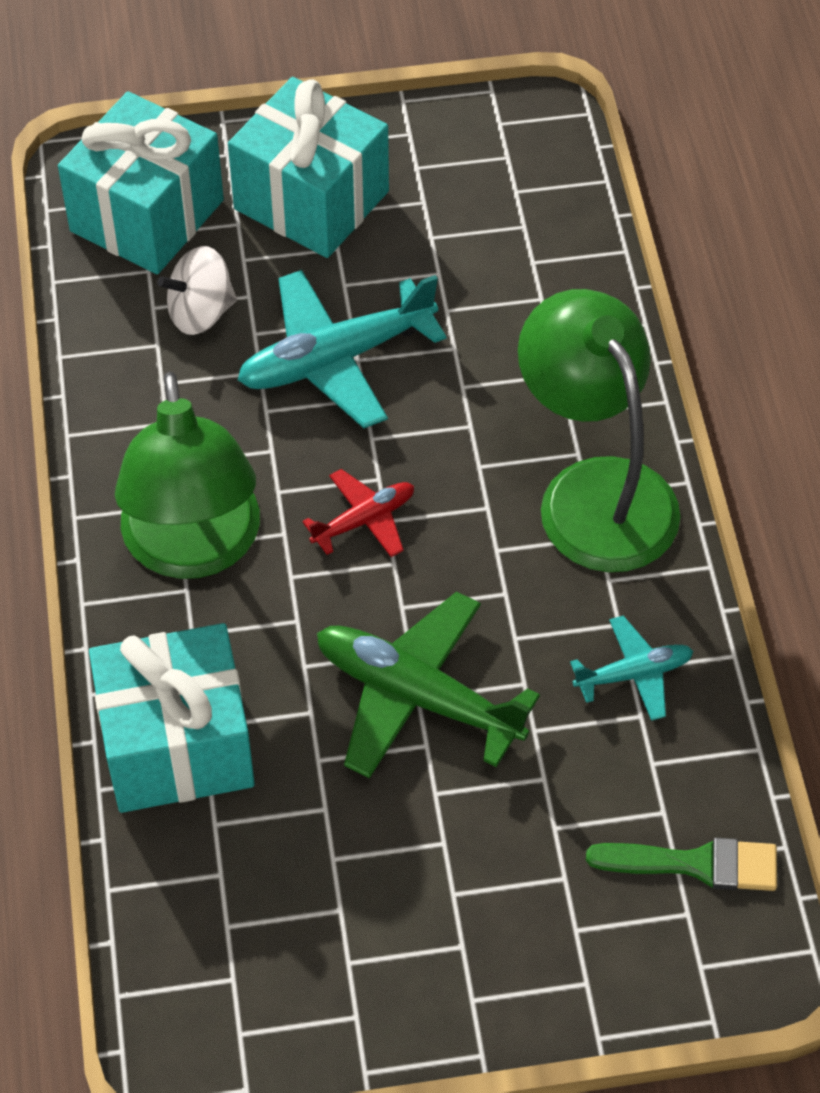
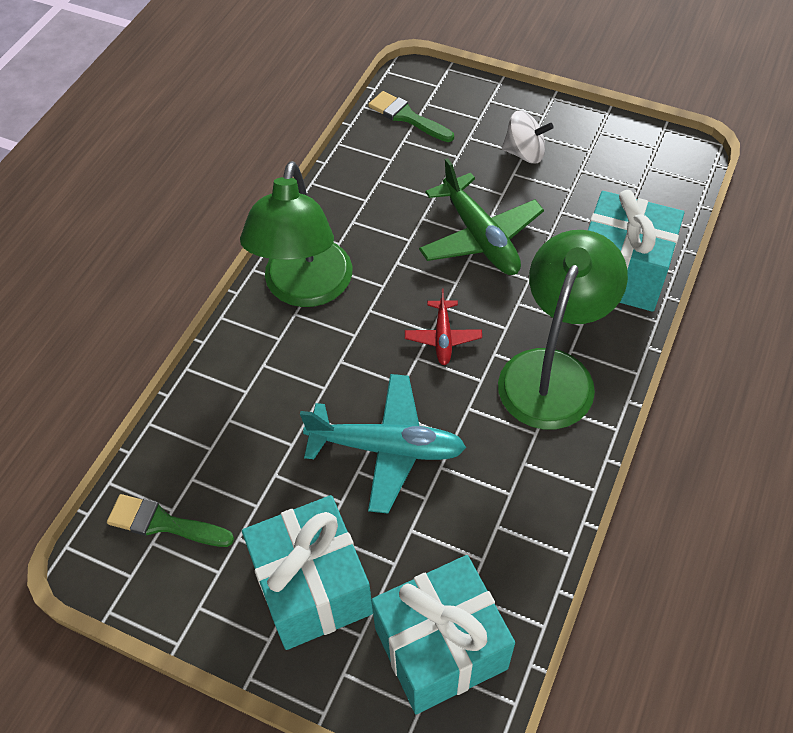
camera: 145 degrees left, 0 degrees up
white spinning top [157,246,237,335] -> white spinning top moved to [502,111,554,164]
red plane [302,469,414,557] -> red plane turned 90 degrees counterclockwise [405,289,482,365]
turquoise plane [570,616,693,721] -> none
none -> green brush [107,494,234,547]

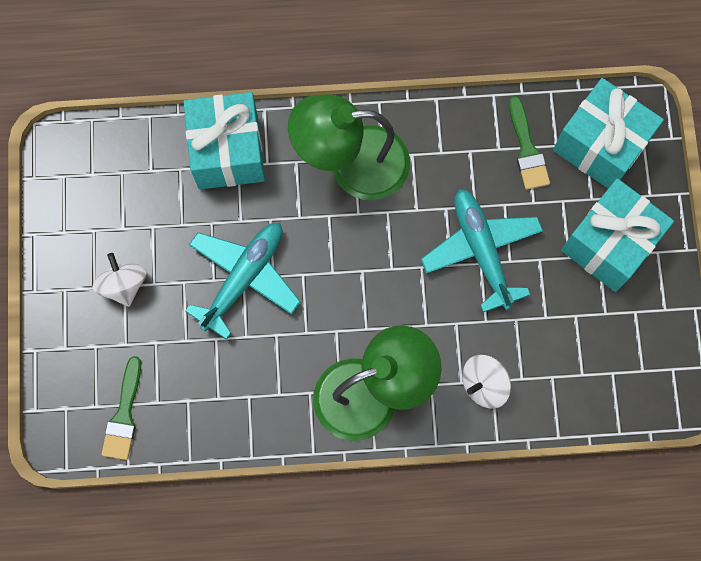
camera: 120 degrees left, 20 degrees up
green brush [107,494,234,547] -> green brush moved to [509,96,550,190]
red plane [405,289,482,365] -> none
green plane [419,158,544,275] -> turquoise plane [185,223,301,340]
none -> white spinning top [462,355,511,409]

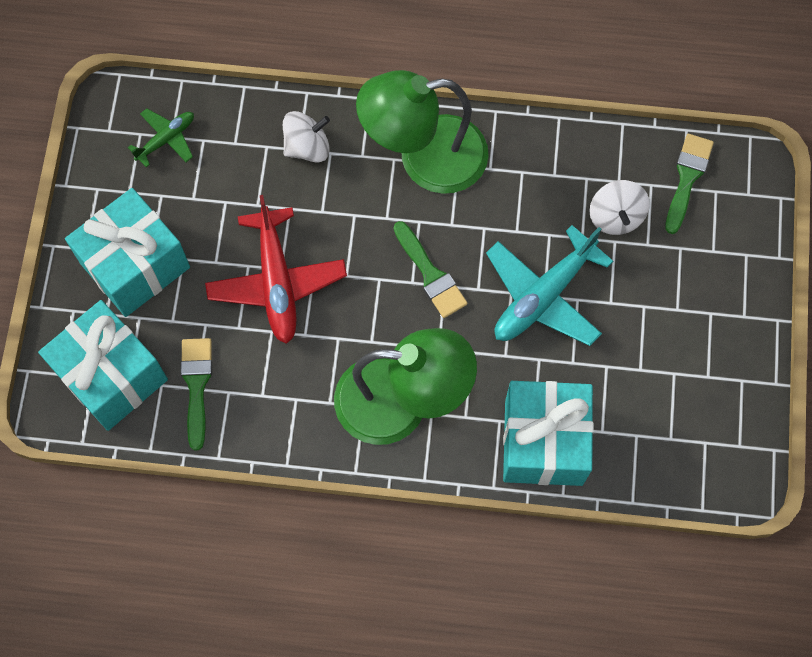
camera: 170 degrees left, 5 degrees down
white spinning top [92,253,147,307] -> white spinning top moved to [589,180,650,235]
turquoise plane [421,189,543,313] -> red plane [205,195,347,344]
none -> green plane [128,108,194,167]
none -> green brush [393,221,467,318]

